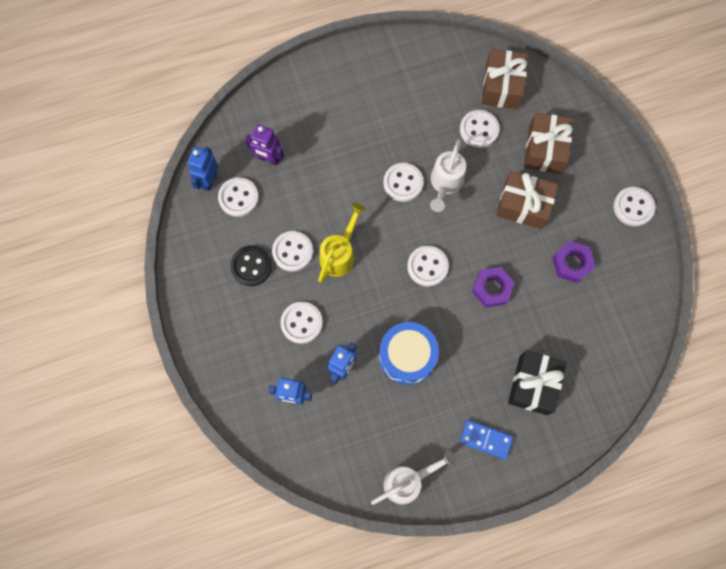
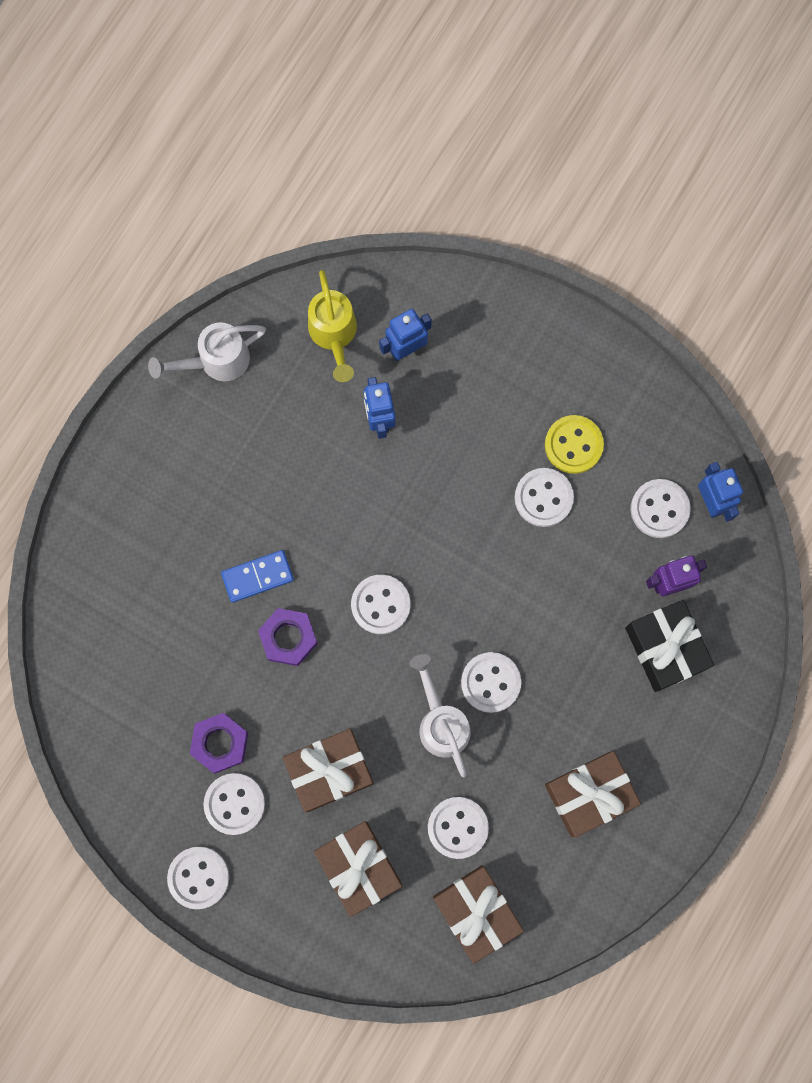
camera: 140 degrees right, 5 degrees up
black button [230,245,272,286] -> yellow button [545,415,604,474]
white button [280,302,323,344] -> white button moved to [203,773,265,835]
yellow watering can [318,203,366,283] -> yellow watering can moved to [308,270,357,382]
white watering can [371,450,456,505] -> white watering can turned 45 degrees clockwise [148,322,266,381]
blue drum [379,322,439,385] -> none
blue domino [460,420,513,459] -> blue domino moved to [221,550,294,603]
black gift [508,350,567,415] -> black gift moved to [625,600,714,692]
none -> brown gift [545,751,641,837]

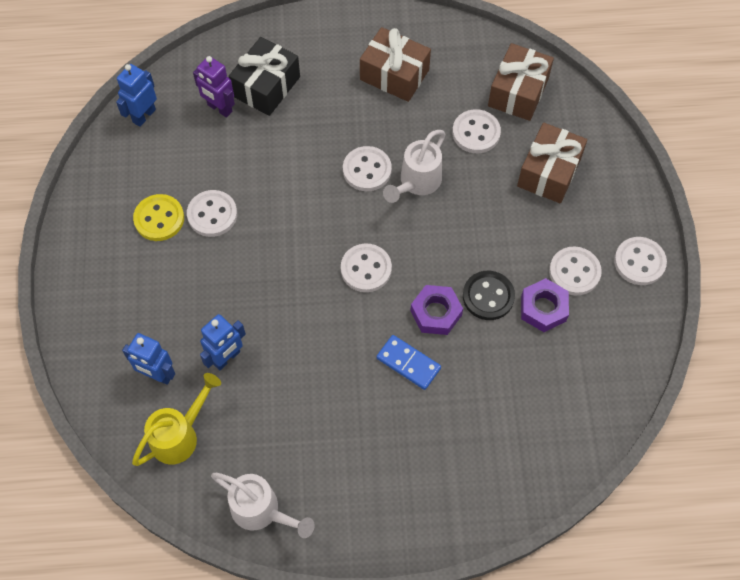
camera: 125 degrees left, 15 degrees down
brown gift [283,729,374,812] -> none
white button [631,479,690,538] -> none
none -> black button [463,271,515,320]

